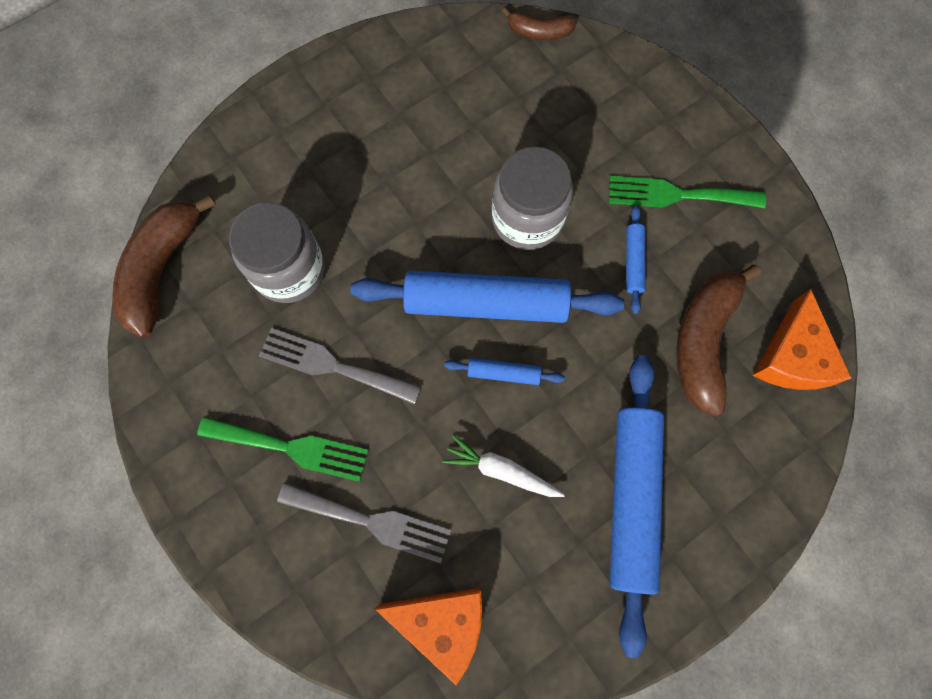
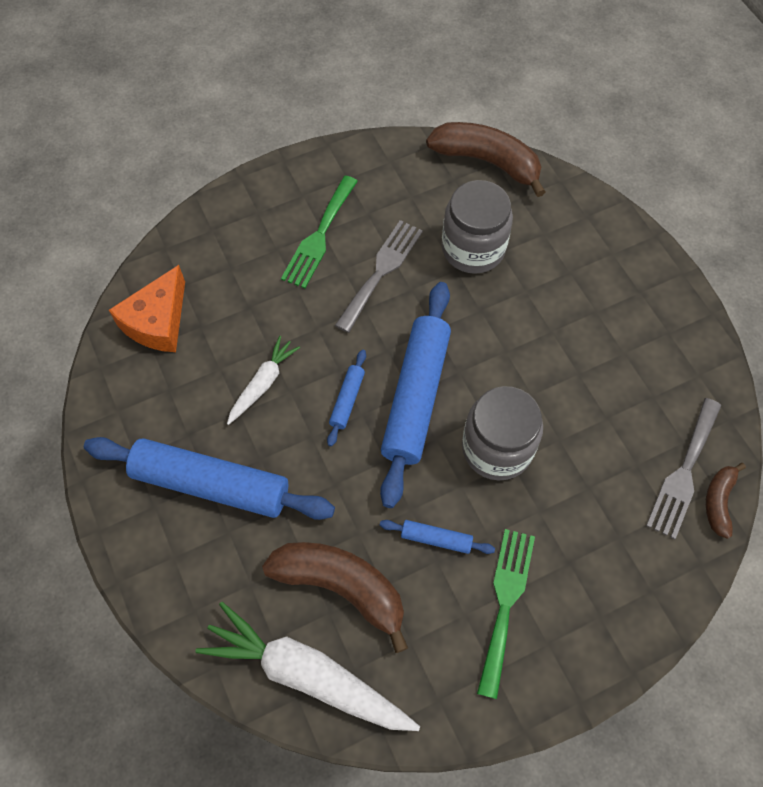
camera: 100 degrees right, 10 degrees down
grey fork [277,482,451,563] -> grey fork moved to [646,398,722,539]
orange cheese [753,289,851,390] -> white carrot [195,602,420,731]

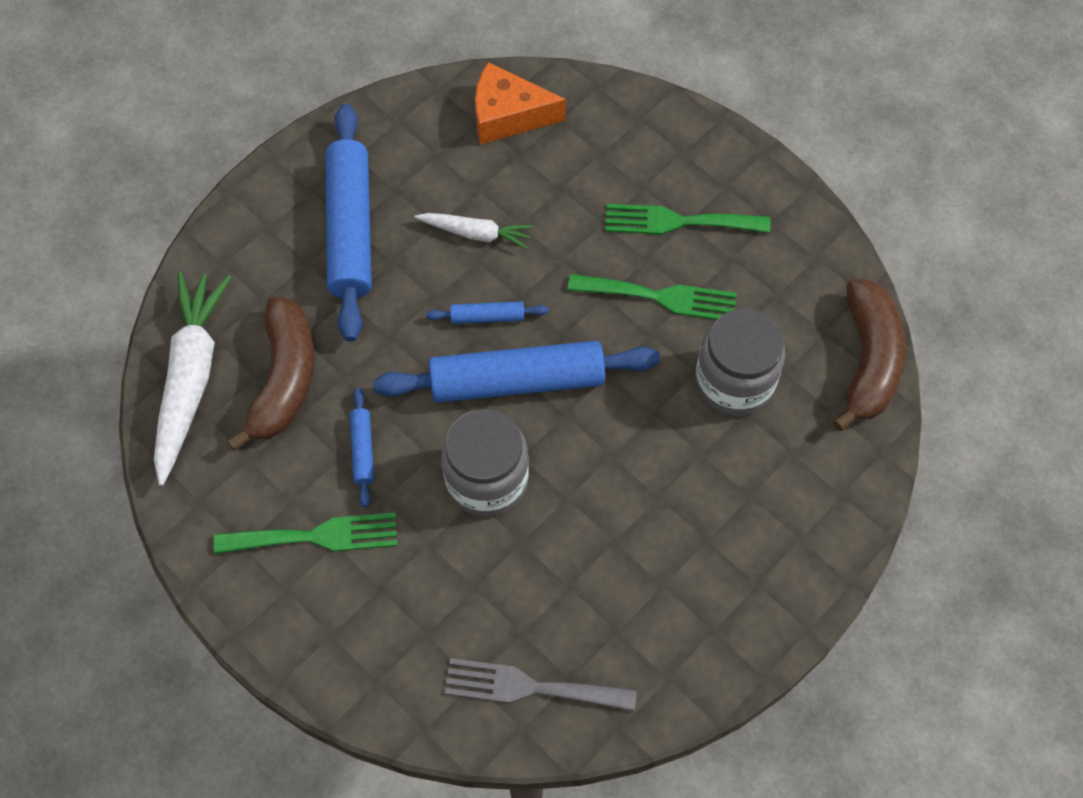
camera: 70 degrees right, 0 degrees up
grey fork [335,220,423,333] -> green fork [567,274,737,320]
brown banana [706,463,746,539] -> none

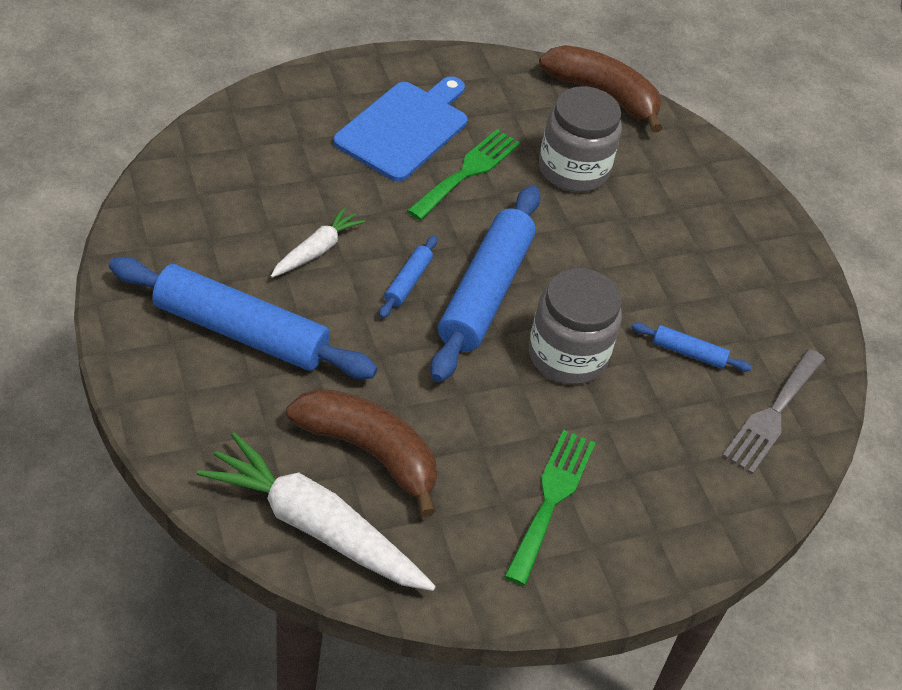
camera: 70 degrees left, 15 degrees down
blue rolling pin [350,388,374,507] -> blue rolling pin moved to [631,322,752,372]
orange cheese [475,62,566,144] -> none
green fork [605,204,771,235] -> blue cutting board [333,76,468,182]

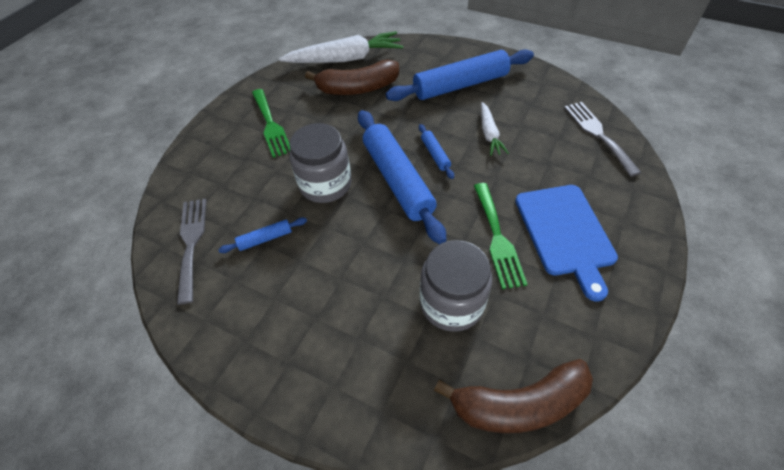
camera: 145 degrees right, 5 degrees up
none -> grey fork [564,102,642,177]

